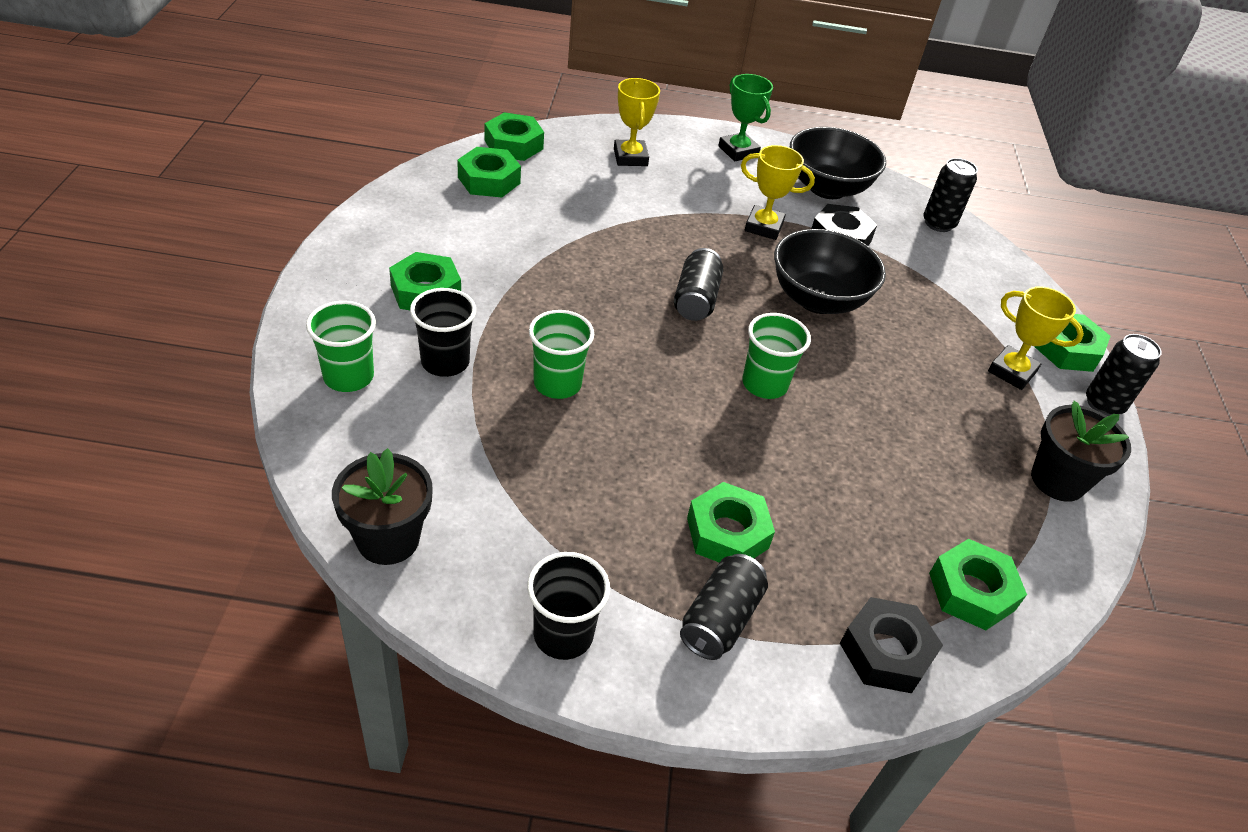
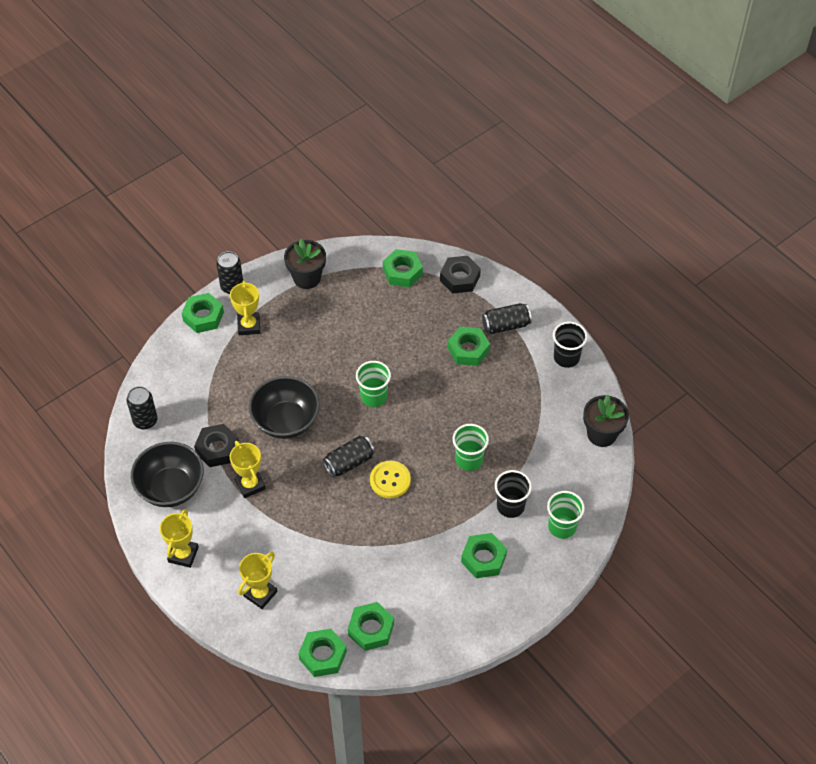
camera: 130 degrees left, 10 degrees up
green trophy [718,74,773,161] -> yellow trophy [160,509,199,568]
none -> yellow button [370,461,411,498]

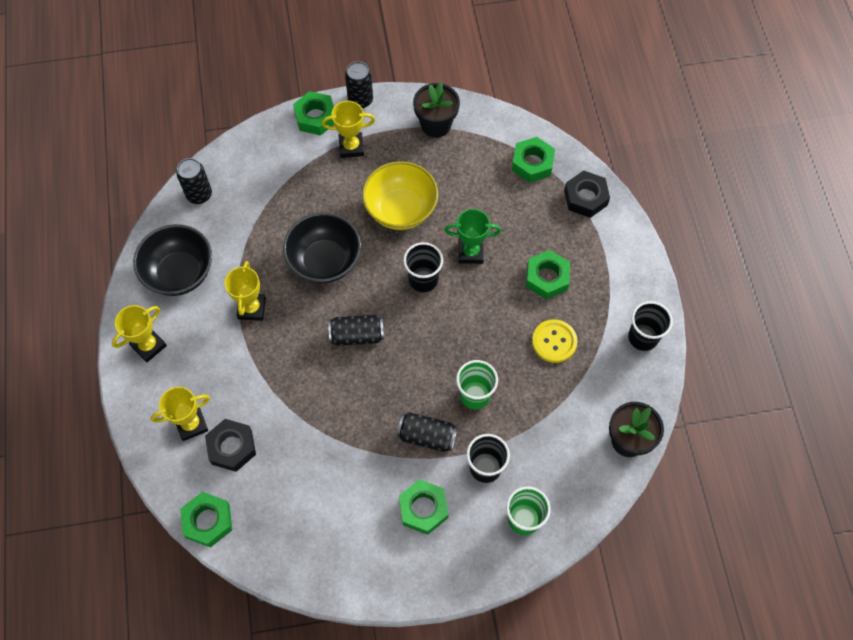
camera: 30 degrees right, 10 degrees up
black nut [194,424,239,467] -> black nut moved to [205,419,256,472]
yellow trophy [230,280,260,335] -> yellow trophy turned 60 degrees clockwise [322,101,375,158]
green nut [348,602,394,651] -> none
green cup [356,361,391,407] -> black cup [403,242,443,292]
yellow button [370,461,411,498] -> yellow button moved to [532,319,578,363]
black can [482,303,532,334] -> black can moved to [397,412,458,452]
none -> yellow bowl [362,161,438,230]
none -> green trophy [444,209,501,264]

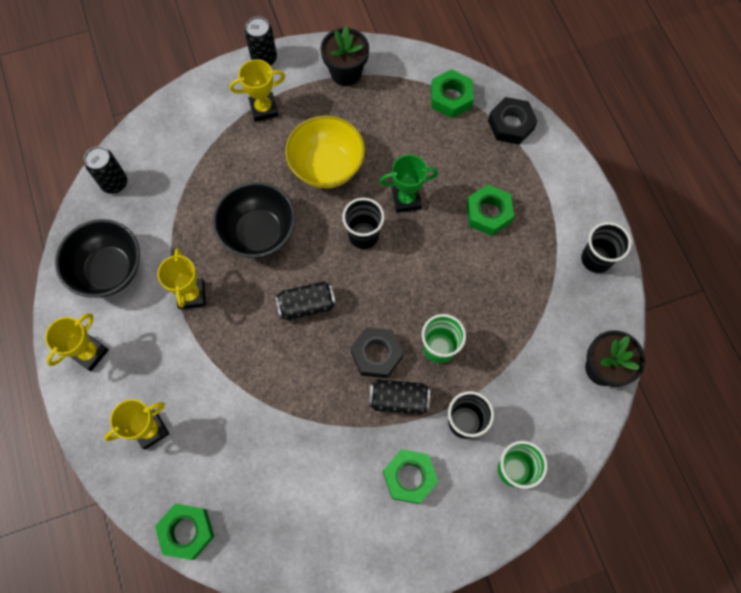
camera: 10 degrees left, 5 degrees up
black nut [205,419,256,472] -> black nut moved to [350,327,403,378]
green nut [293,91,334,135] -> none
yellow button [532,319,578,363] -> none

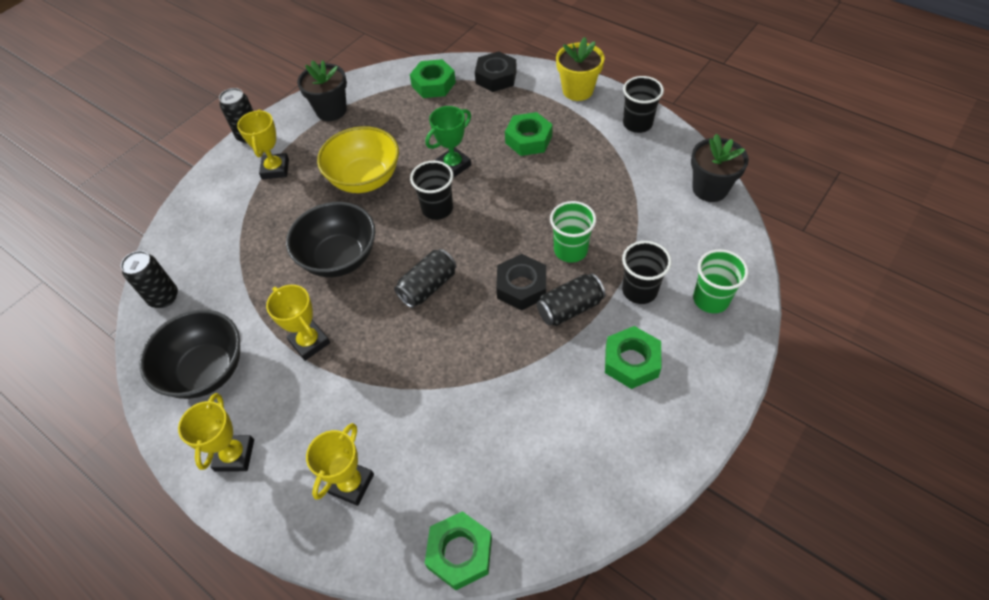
camera: 30 degrees left, 15 degrees down
yellow trophy [230,59,285,122] -> yellow trophy turned 45 degrees counterclockwise [237,109,289,179]
none -> yellow flower pot [556,37,604,101]

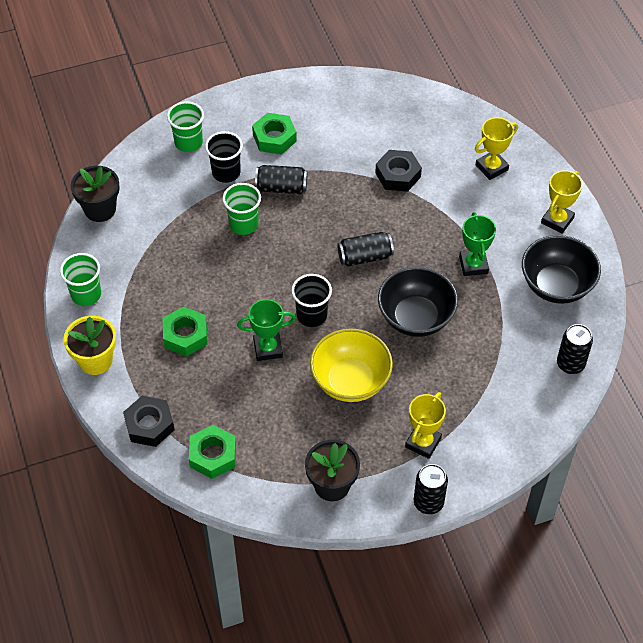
camera: 150 degrees left, 0 degrees up
yellow trophy [266,285,330,361] -> green trophy [459,212,496,276]
green nut [425,511,492,590] -> none
black nut [496,254,546,311] -> black nut moved to [375,150,422,192]
black cup [623,76,664,133] -> green cup [60,253,101,306]

